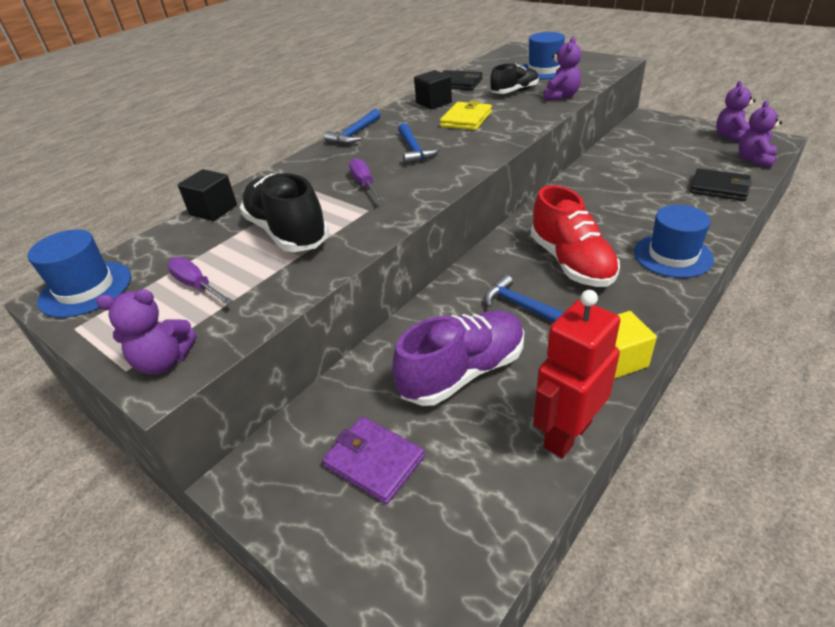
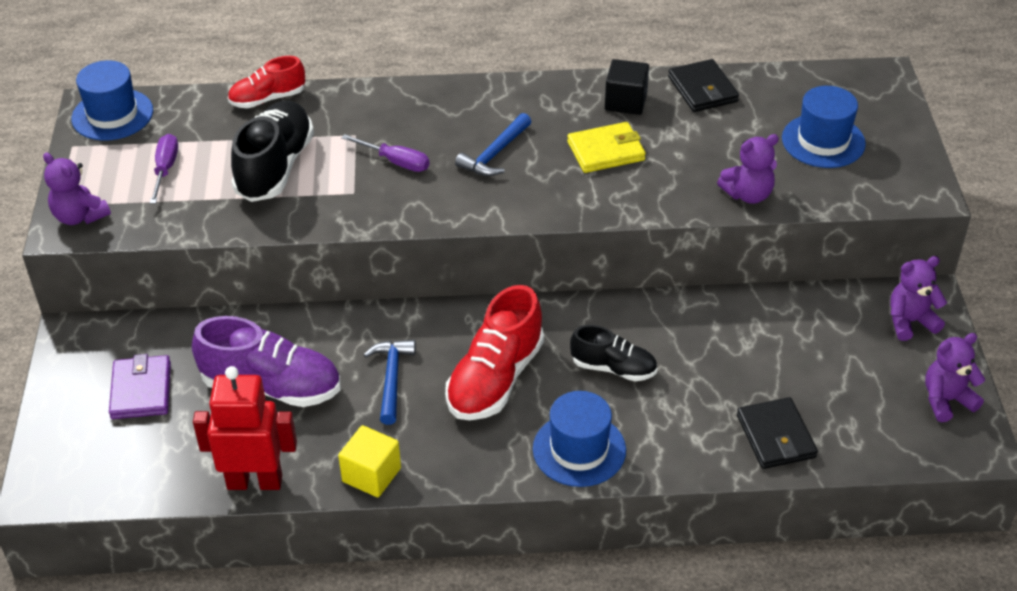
camera: 45 degrees right, 5 degrees up
black cube [178,169,237,221] -> red shoe [228,56,305,108]
blue hammer [324,109,381,144] -> none
purple screwdriver [349,158,383,201] -> purple screwdriver turned 90 degrees clockwise [341,134,429,172]
black shoe [490,63,539,94] -> black shoe moved to [570,325,657,381]
purple teddy bear [739,101,783,168] -> purple teddy bear moved to [890,256,947,341]

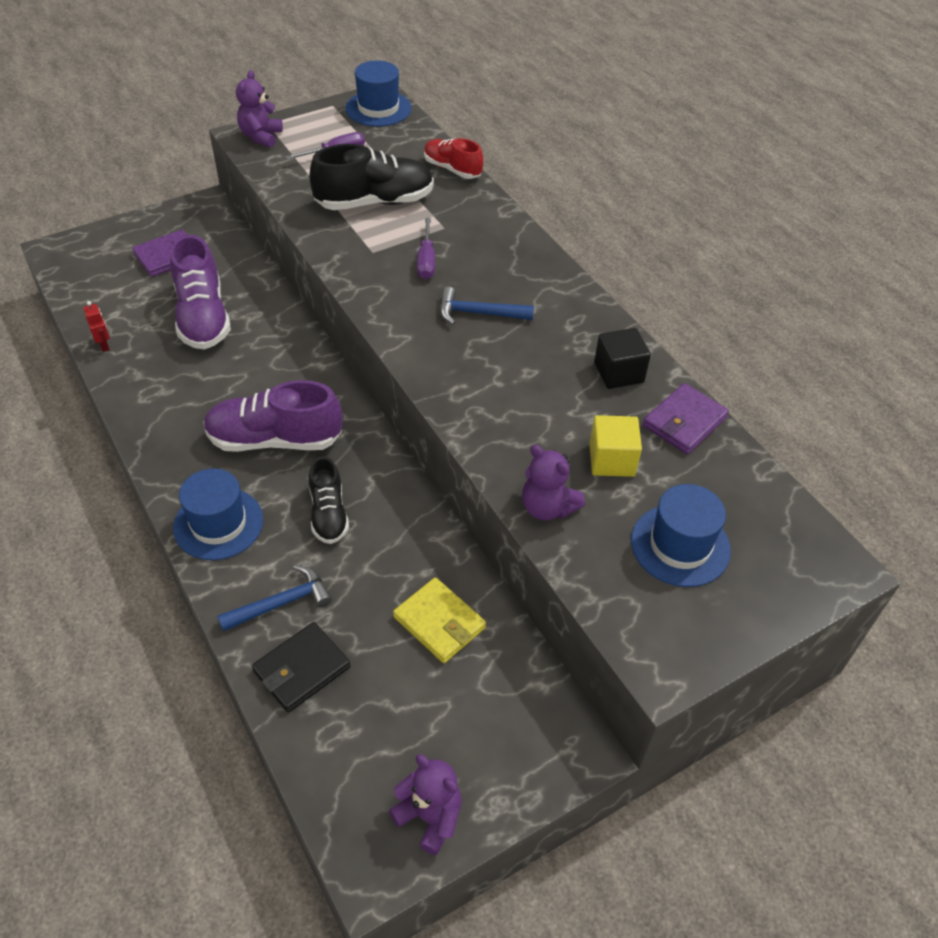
camera: 60 degrees right, 5 degrees up
red robot [193,366,297,490] -> red robot [83,301,110,352], size x0.42
yellow cube [338,425,401,497] -> yellow cube moved to [589,415,642,477]
blue hammer [364,340,416,425] -> blue hammer moved to [217,565,332,632]
red shoe [445,285,544,420] -> purple shoe [203,380,342,452]
yellow wallet [567,122,646,173] -> yellow wallet moved to [393,577,486,663]
black wallet [668,59,739,112] -> purple wallet [643,383,729,454]
purple teddy bear [890,256,947,341] -> none

